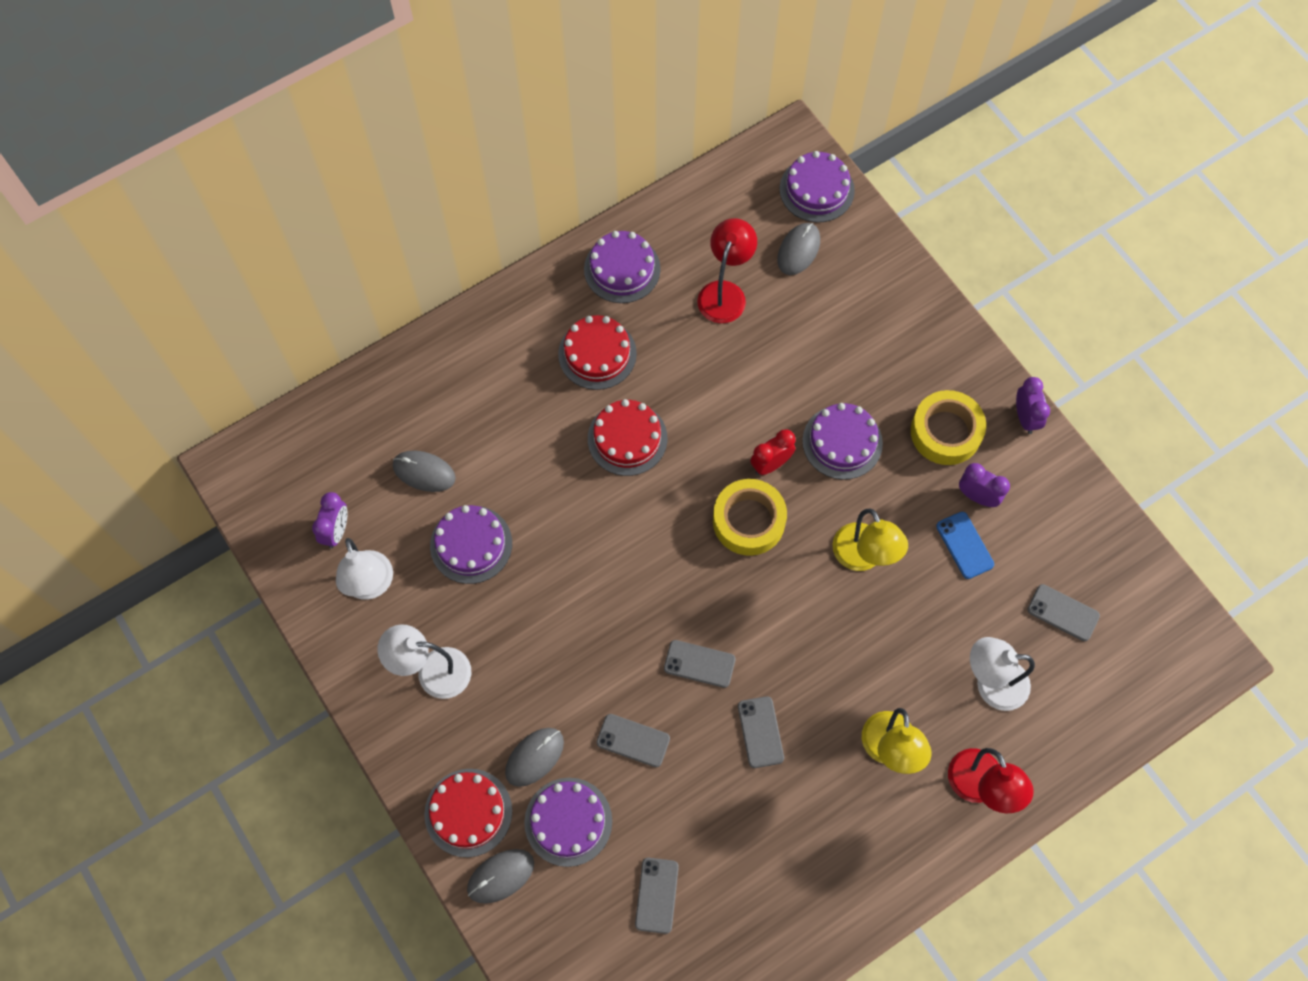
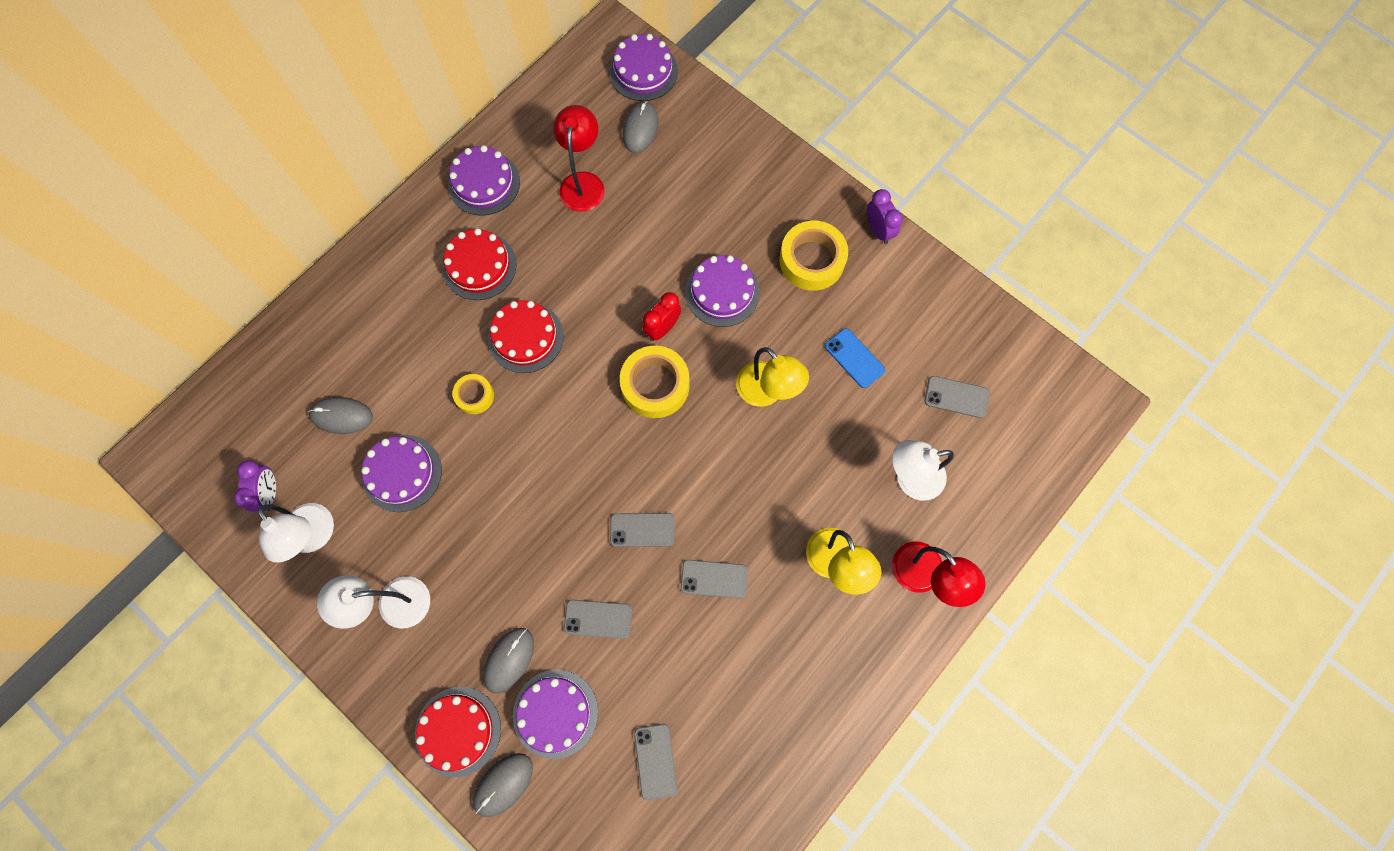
camera: 15 degrees left, 5 degrees up
grey phone [738,696,784,768] -> grey phone turned 60 degrees counterclockwise [681,560,748,599]
purple clock [959,463,1010,507] -> none
none -> yellow tape [453,374,494,414]

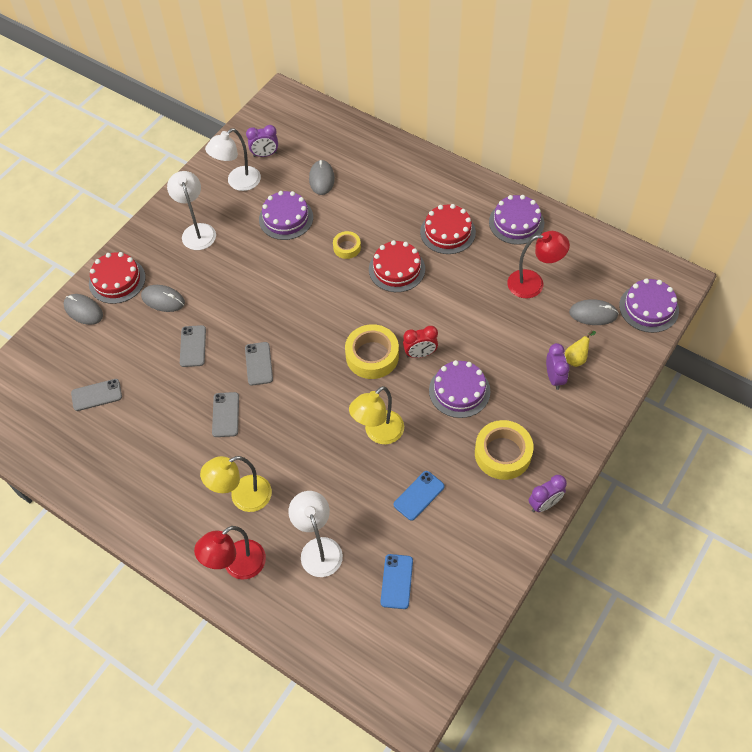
camera: 85 degrees right, 15 degrees down
purple cake [513,670,598,759] -> none
red clock [642,292,681,341] -> red clock turned 135 degrees clockwise [403,326,438,358]
grey phone [925,376,990,418] -> blue phone [381,554,413,609]
none -> purple clock [546,343,570,390]
none -> yellow pear [565,331,596,367]

